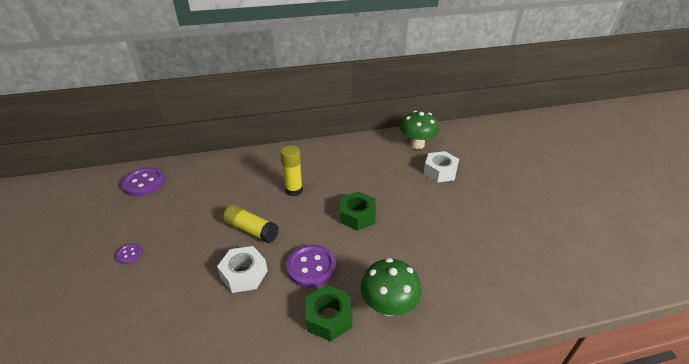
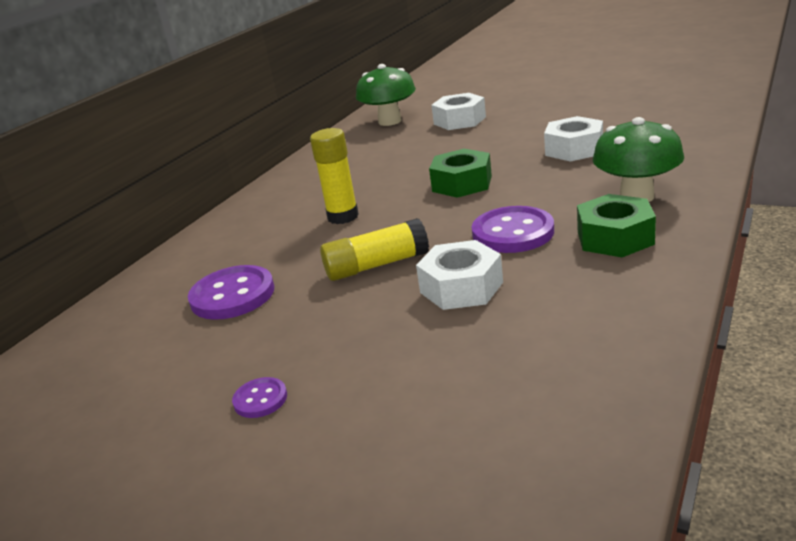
camera: 45 degrees left, 10 degrees down
purple button [121,167,165,196] -> purple button moved to [188,265,274,320]
none -> white nut [544,116,603,162]

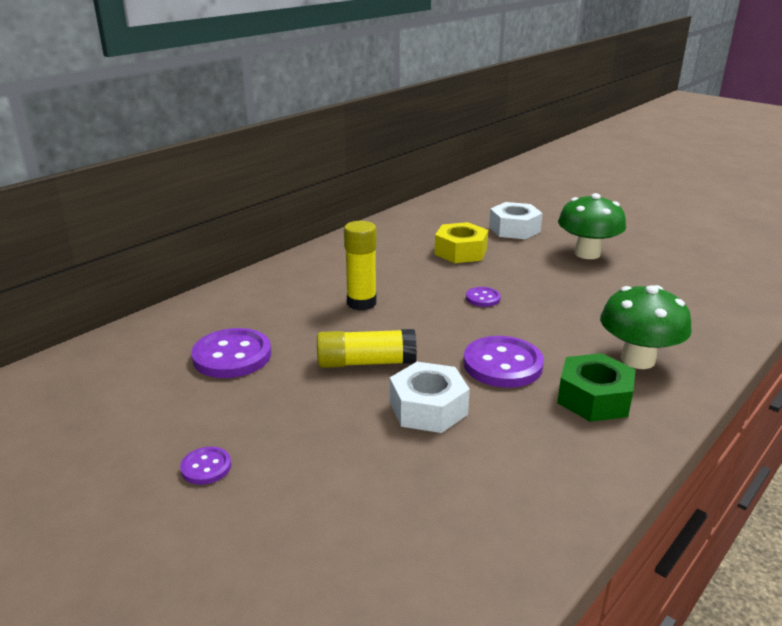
camera: 10 degrees right, 0 degrees up
green mushroom [356,64,416,126] -> green mushroom moved to [558,193,626,259]
green nut [429,149,492,198] -> purple button [466,287,501,307]
white nut [544,116,603,162] -> none
none -> yellow nut [435,222,488,263]

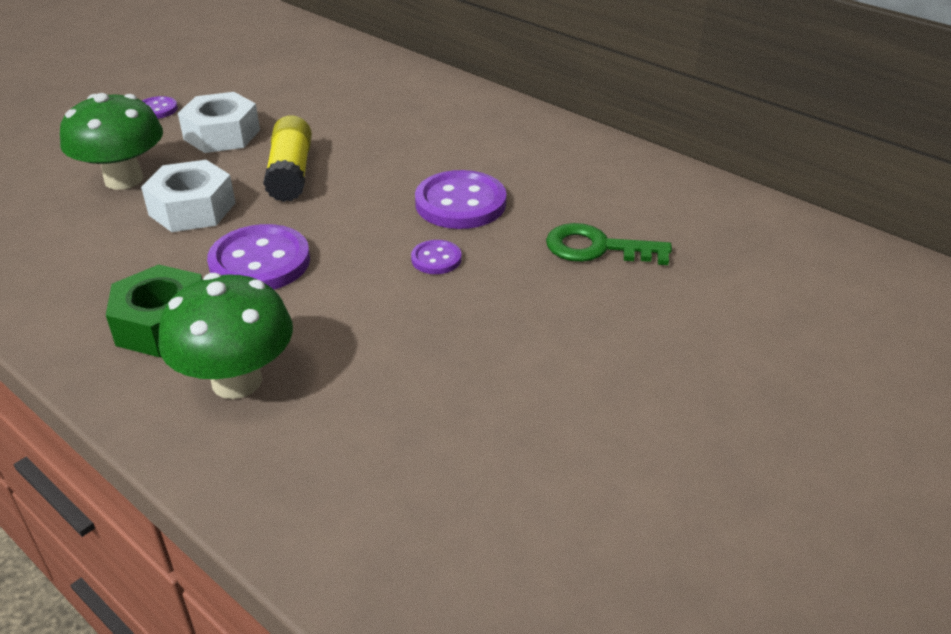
camera: 90 degrees right, 10 degrees up
purple button [191,328,271,378] -> purple button moved to [415,170,506,229]
yellow glue stick [344,221,377,311] -> none
yellow nut [435,222,488,263] -> green key [546,223,672,265]
white nut [489,202,543,239] -> white nut moved to [178,92,260,153]
green mushroom [558,193,626,259] -> green mushroom moved to [60,93,163,190]

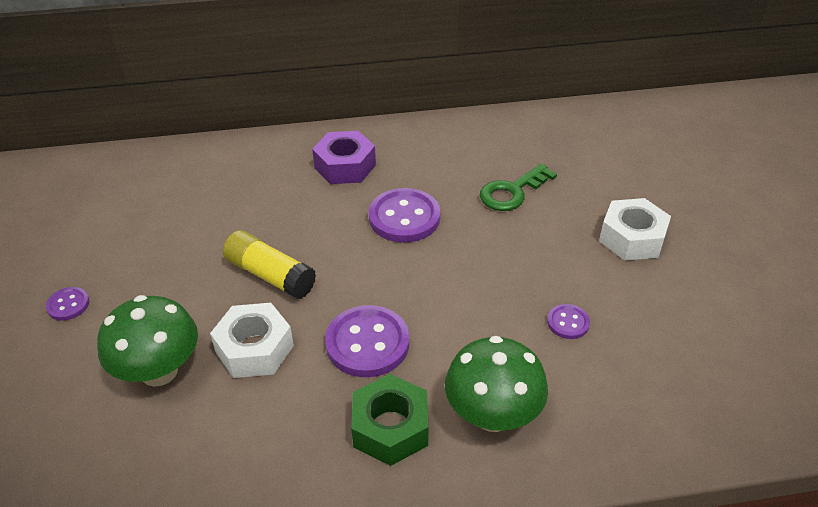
camera: 50 degrees left, 5 degrees up
white nut [178,92,260,153] -> white nut moved to [599,198,671,260]
purple button [411,240,462,274] -> purple button moved to [547,304,590,339]
none -> purple nut [312,131,376,184]

